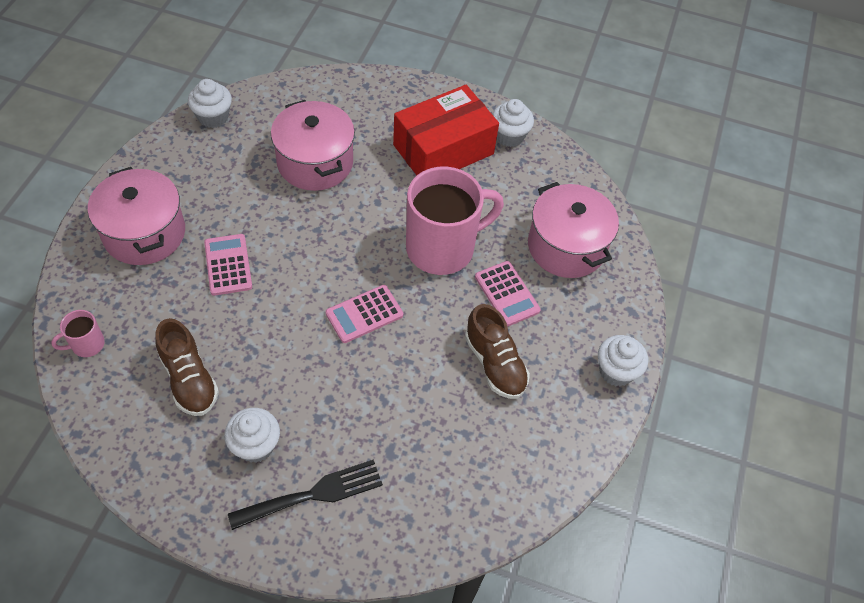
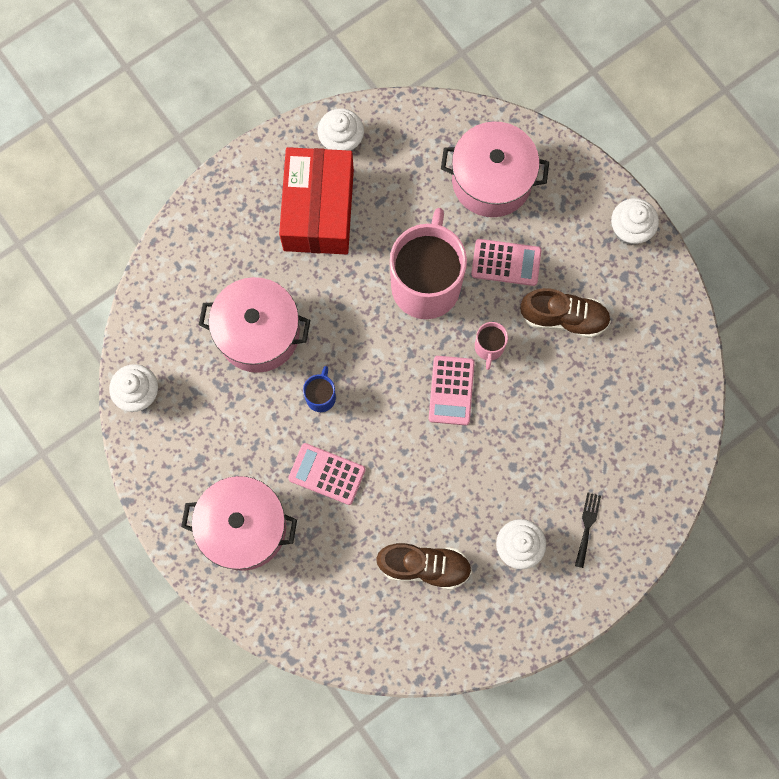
camera: 50 degrees left, 20 degrees up
pink mug [51,310,105,357] -> pink mug moved to [475,322,508,370]
black fork [228,459,383,530] -> black fork [575,493,601,568], size x0.55
none -> blue mug [303,366,336,412]

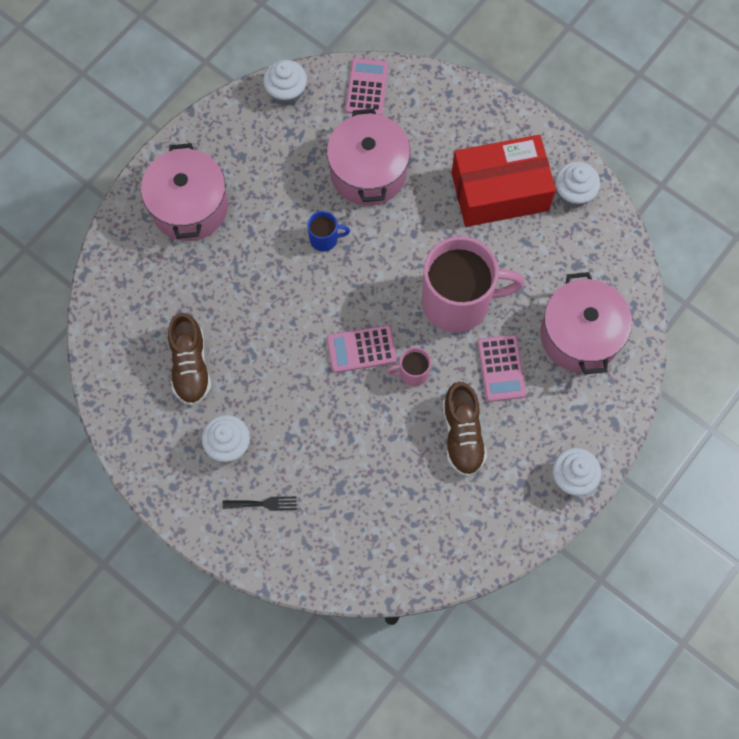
camera: 75 degrees right, 5 degrees down
pink calculator [288,443,366,505] -> pink calculator moved to [346,58,389,116]

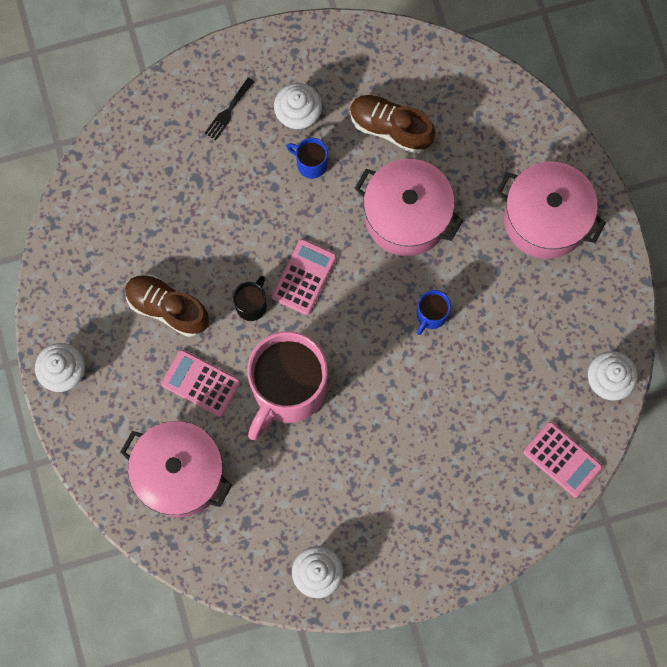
camera: 125 degrees right, 5 degrees up
pink pot [327,109,410,206] -> pink pot moved to [355,159,463,256]
pink mug [387,347,431,386] -> black mug [233,276,267,321]
red box [451,135,556,227] -> none
none -> blue mug [286,138,328,179]

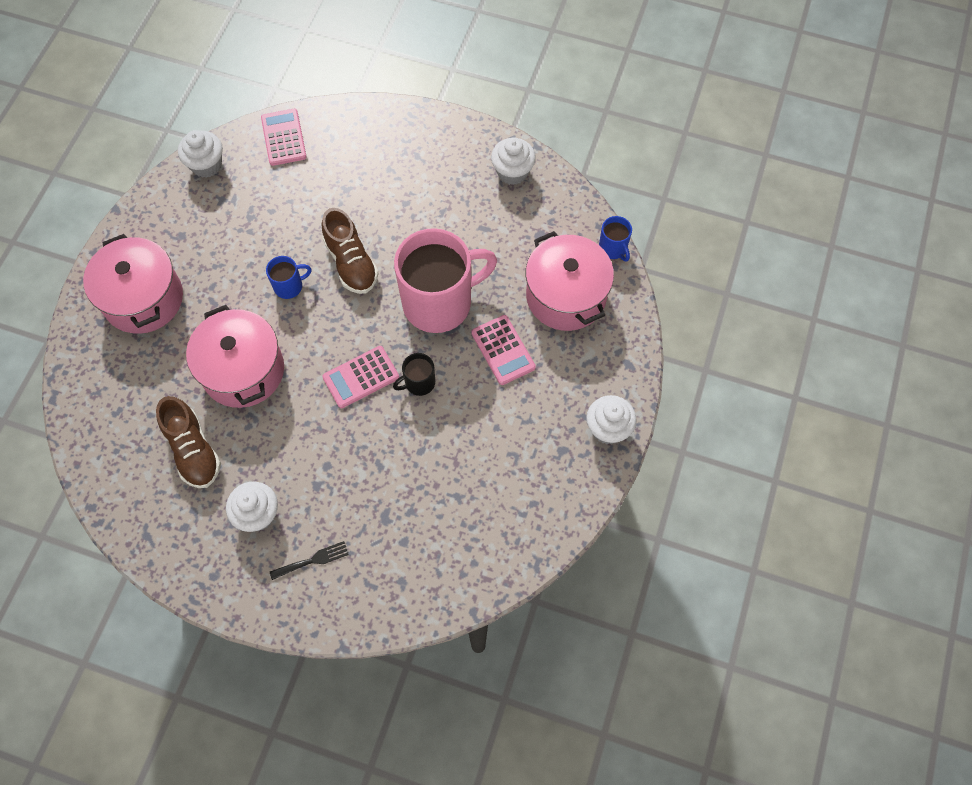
camera: 145 degrees left, 10 degrees down
brown shoe [125,274,209,337] -> brown shoe moved to [322,208,379,294]
blue mug [286,138,328,179] -> blue mug moved to [599,216,632,262]

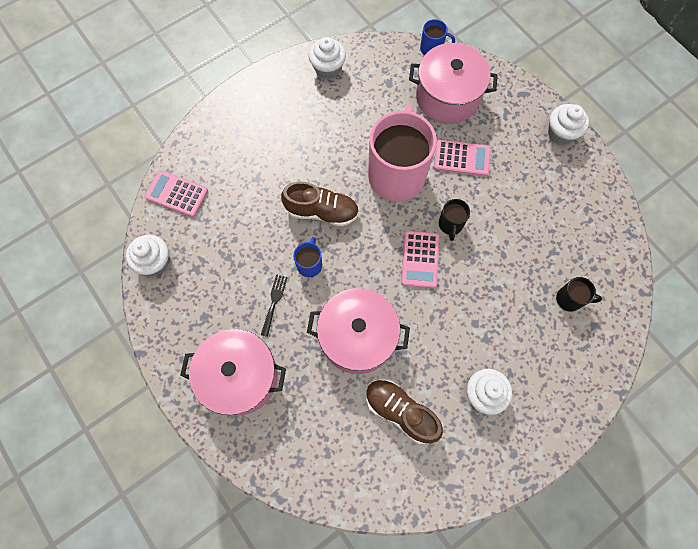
camera: 55 degrees left, 5 degrees up
brown shoe [156,396,221,488] -> brown shoe turned 150 degrees counterclockwise [366,379,443,444]
black fork [270,541,349,580] -> black fork moved to [261,274,288,337]
none -> black mug [556,277,602,312]

